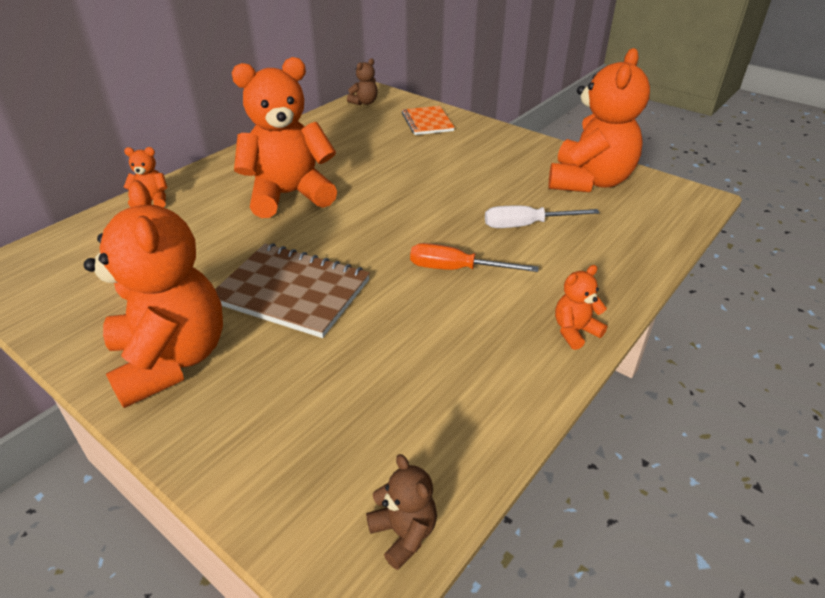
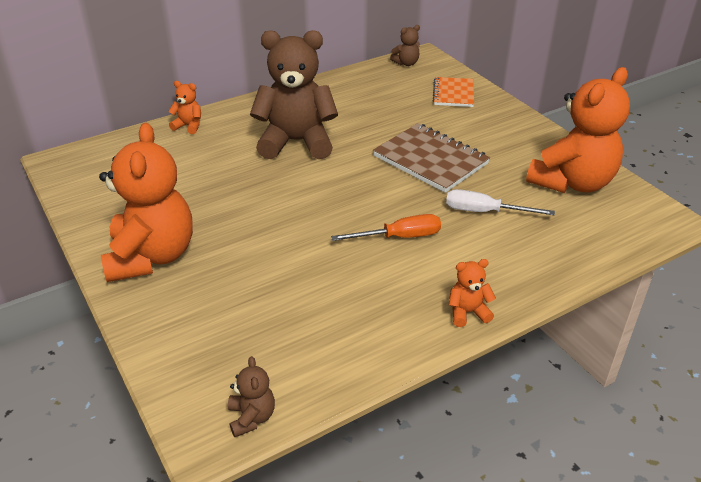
camera: 20 degrees right, 0 degrees up
brown notebook [215,243,370,338] -> brown notebook moved to [373,123,490,193]
orange teddy bear [232,57,337,218] -> brown teddy bear [250,30,338,159]
orange screwdriver [410,243,539,272] -> orange screwdriver turned 135 degrees clockwise [331,214,441,241]

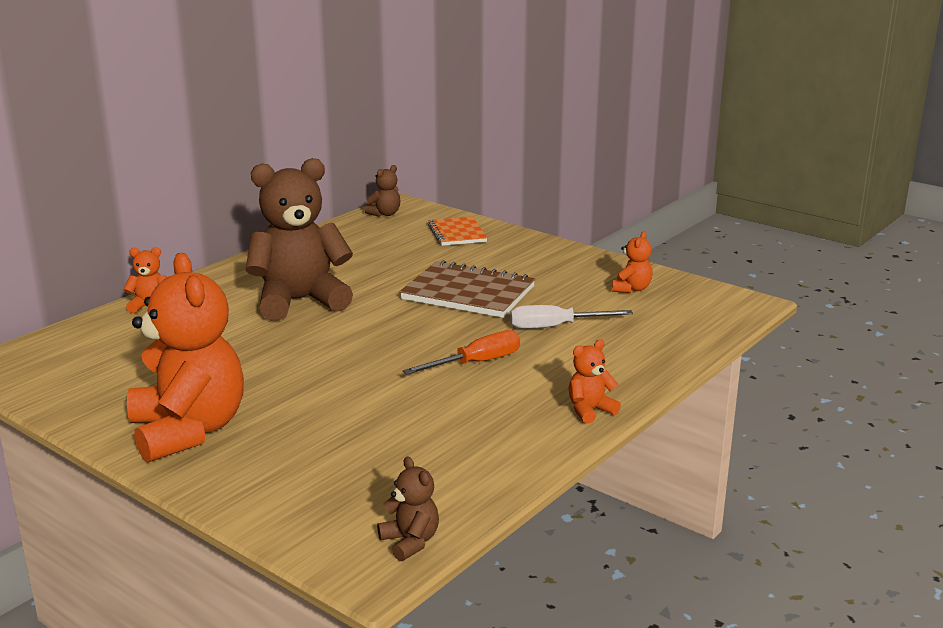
camera: 20 degrees left, 15 degrees down
orange teddy bear [526,67,630,193] -> orange teddy bear [612,231,653,293], size x0.43

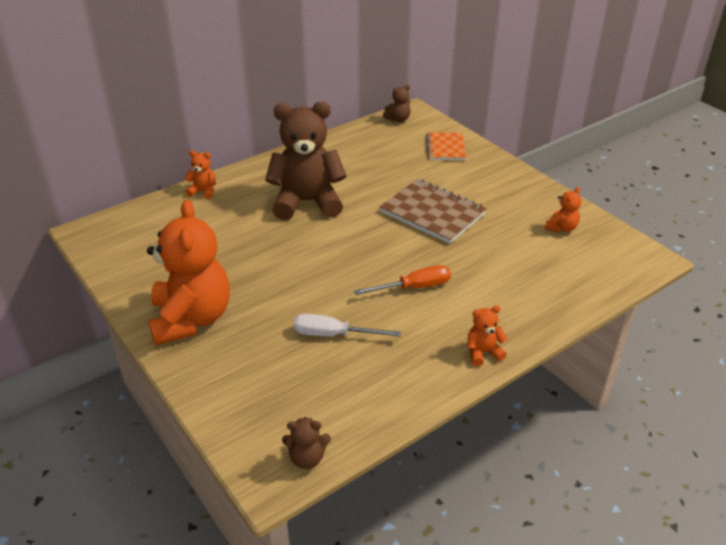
camera: 15 degrees right, 15 degrees up
brown teddy bear [377,456,439,561] -> brown teddy bear turned 105 degrees clockwise [282,417,331,469]
white screwdriver [510,305,633,329] -> white screwdriver moved to [294,314,401,337]

